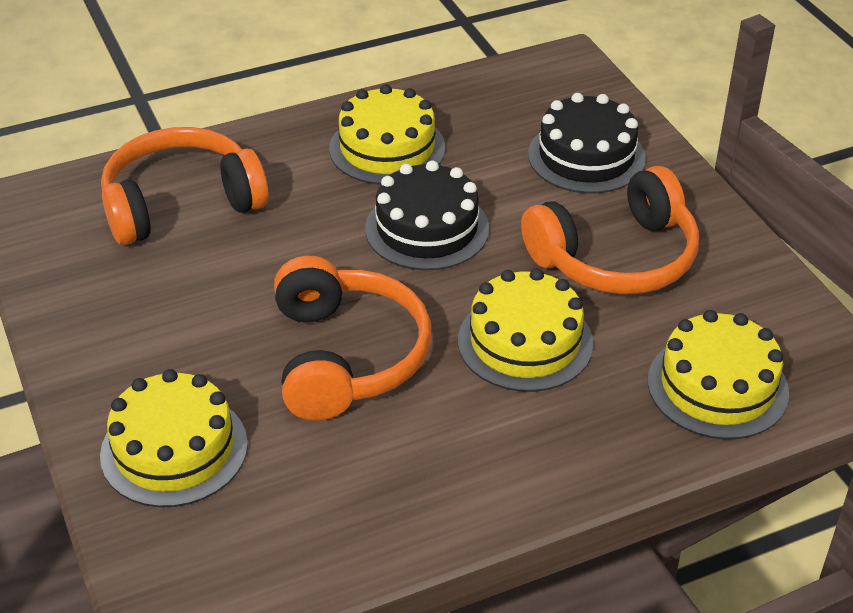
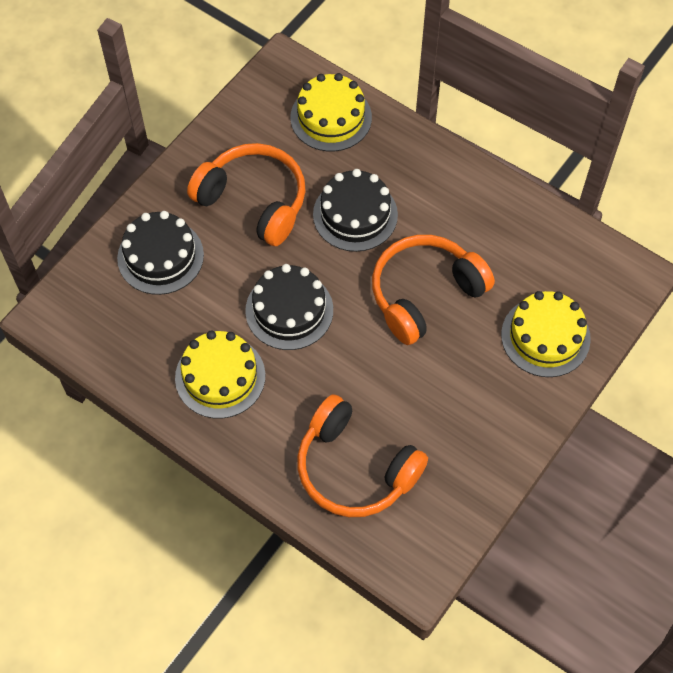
camera: 120 degrees left, 20 degrees up
yellow cake [458,268,593,392] -> black cake [313,169,398,252]

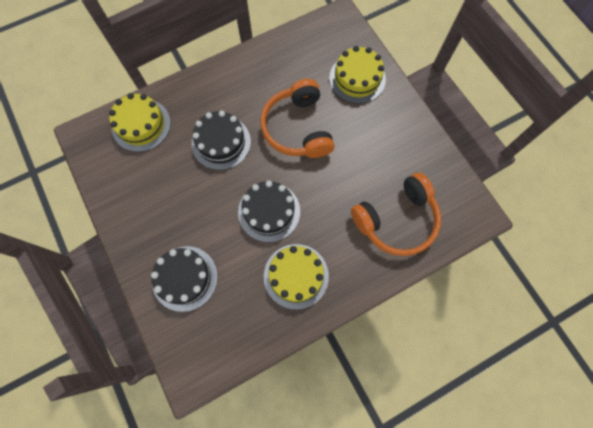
camera: 65 degrees left, 10 degrees up
orange headphones [187,143,306,246] -> none

